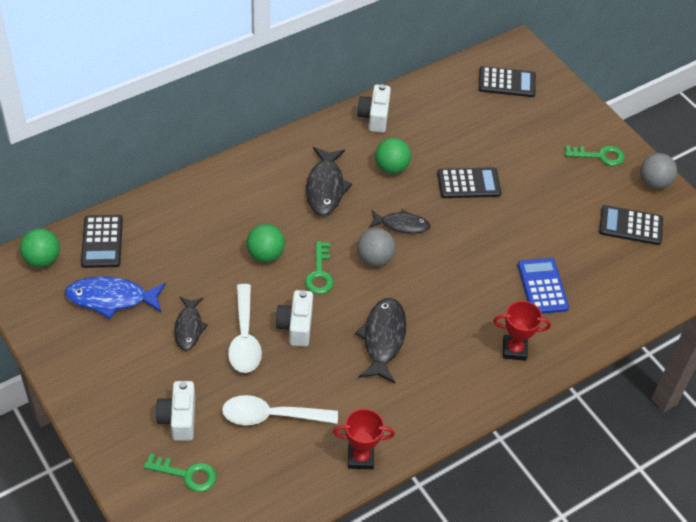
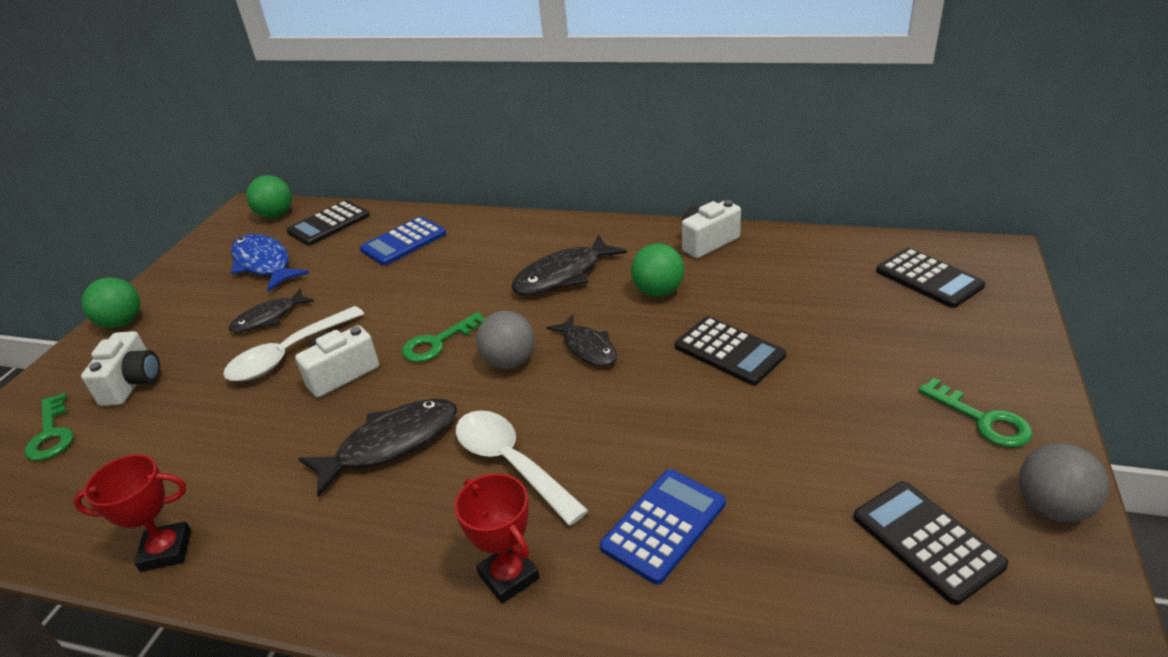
camera: 55 degrees right, 15 degrees down
white camera [156,381,195,441] -> white camera turned 135 degrees clockwise [81,331,160,406]
white spoon [222,395,338,425] -> white spoon moved to [456,410,589,526]
green ball [246,224,285,262] -> green ball moved to [81,277,140,328]
red trophy [333,409,395,469] -> red trophy turned 60 degrees counterclockwise [73,454,191,572]
none -> blue calculator [360,217,446,266]

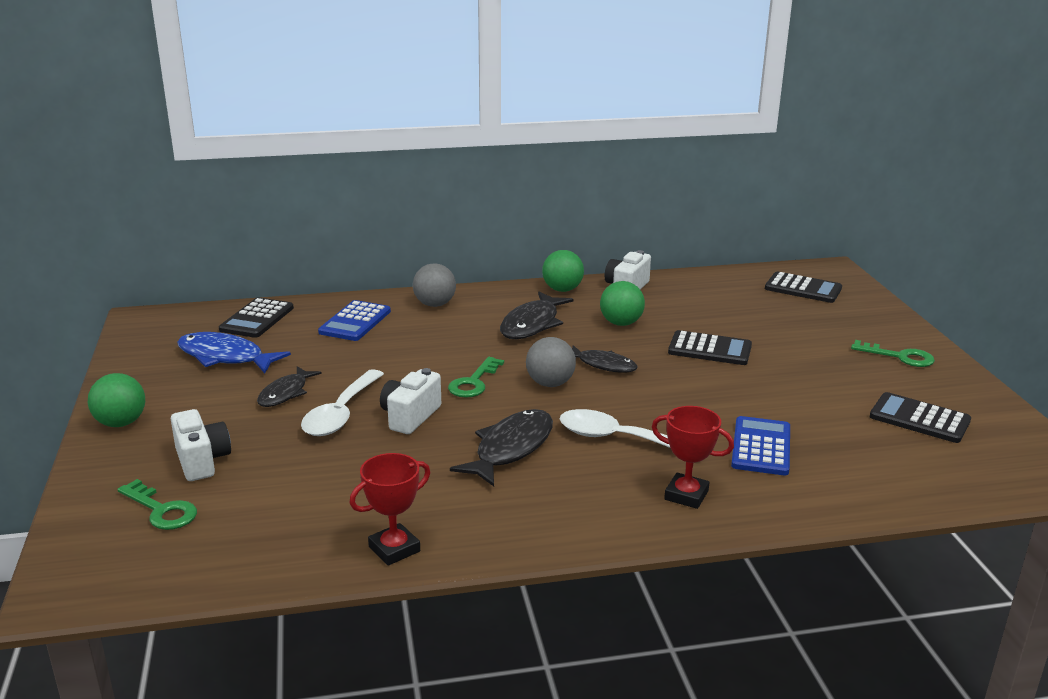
camera: 30 degrees left, 10 degrees down
green ball [246,175,292,218] -> green ball moved to [542,250,584,292]
grey ball [1019,443,1109,522] -> grey ball moved to [413,263,456,307]

